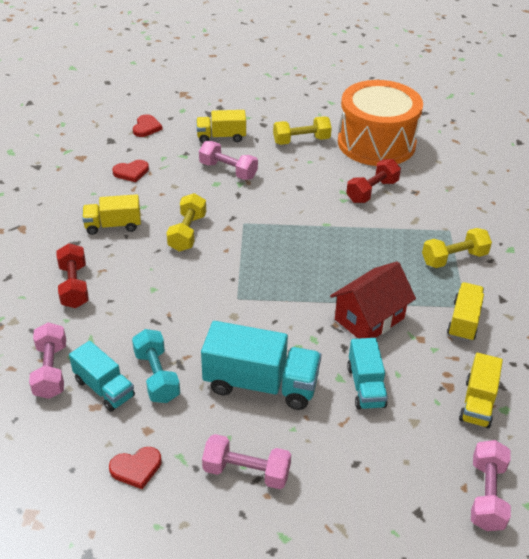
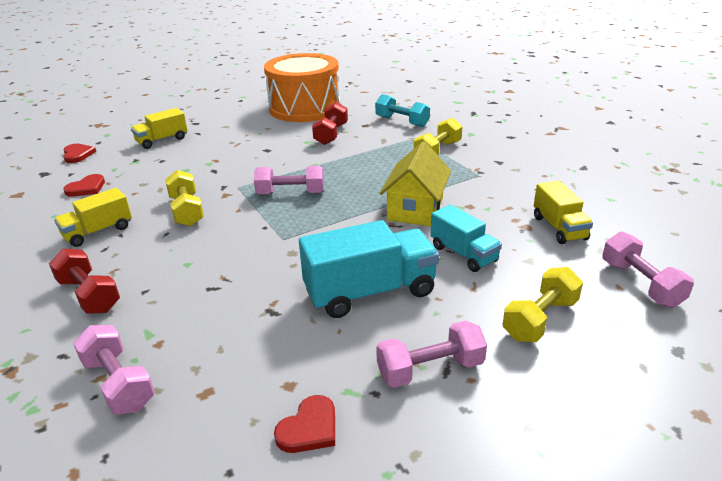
camera: 30 degrees left, 10 degrees down
turquoise truck [69,341,135,412] -> none
turquoise dumbbell [132,329,180,403] -> turquoise dumbbell moved to [375,94,430,127]
pink dumbbell [199,141,258,180] -> pink dumbbell moved to [254,165,324,194]
yellow dumbbell [273,116,332,145] -> yellow dumbbell moved to [503,267,583,342]
red house [330,261,416,339] -> yellow house [379,141,451,226]
yellow truck [447,282,484,342] -> none

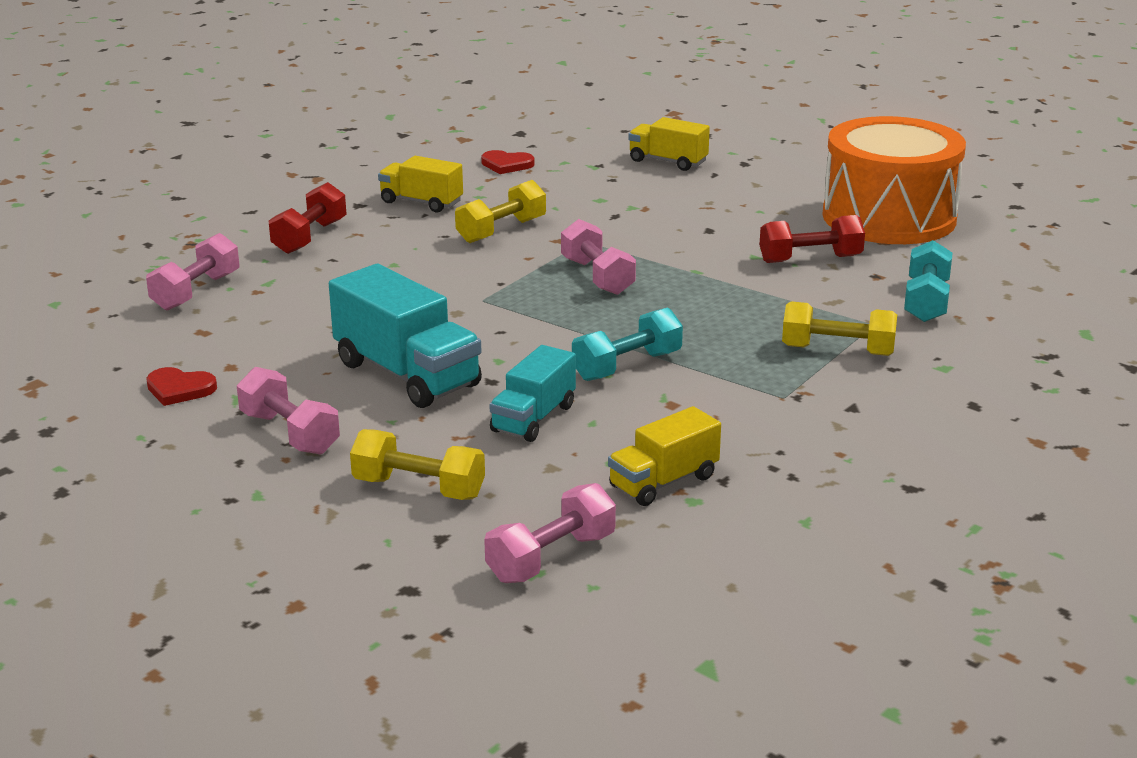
camera: 65 degrees right, 5 degrees down
red heart [63,144,96,163] -> none
yellow house [379,141,451,226] -> turquoise dumbbell [572,308,683,381]

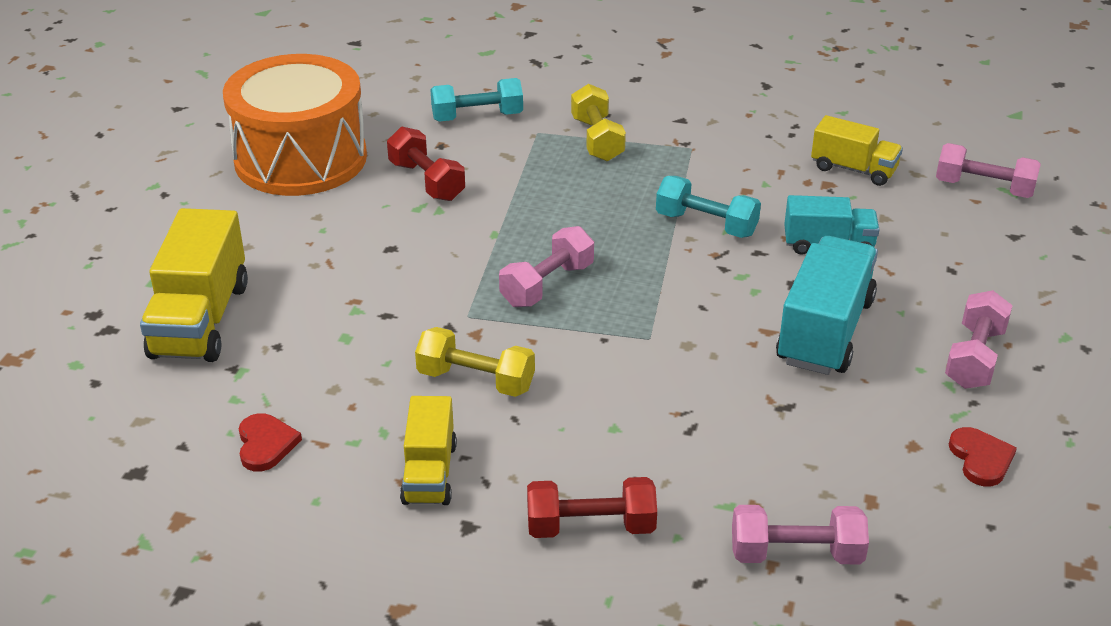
camera: 115 degrees left, 10 degrees up
yellow dumbbell [350,429,485,500] -> none
yellow truck [628,117,710,171] -> yellow truck [140,208,248,362], size x1.64

